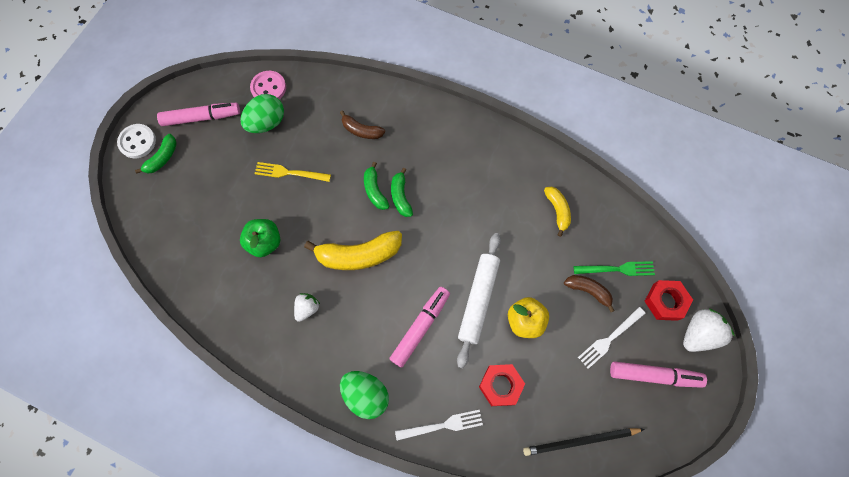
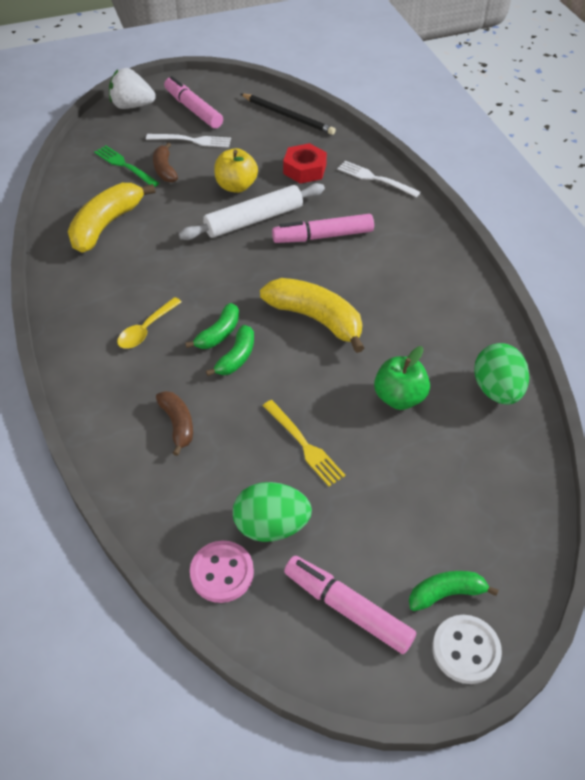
camera: 135 degrees left, 20 degrees down
white strawberry [294,293,320,322] -> none
green egg [340,371,389,419] -> green egg moved to [474,343,529,405]
yellow banana [544,186,571,237] -> yellow banana [68,183,155,253], size x1.78
red nut [645,280,693,321] -> none
none -> yellow spoon [117,297,182,349]

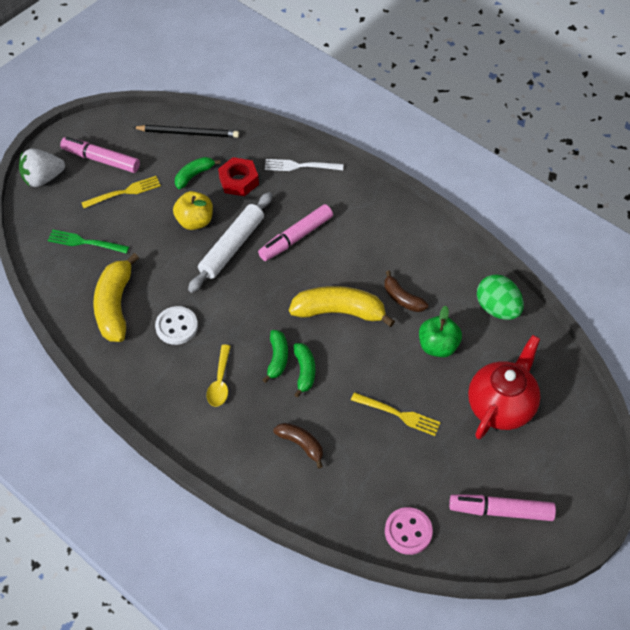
camera: 30 degrees left, 5 degrees up
white fork [146,134,231,148] -> yellow fork [81,176,161,208]
brown banana [153,142,178,183] -> brown banana moved to [385,271,428,312]
green egg [233,482,312,542] -> none
green banana [409,571,498,611] -> green banana moved to [175,157,221,189]
white button [432,615,502,684] -> white button moved to [155,306,198,345]
none -> red teapot [468,335,541,439]

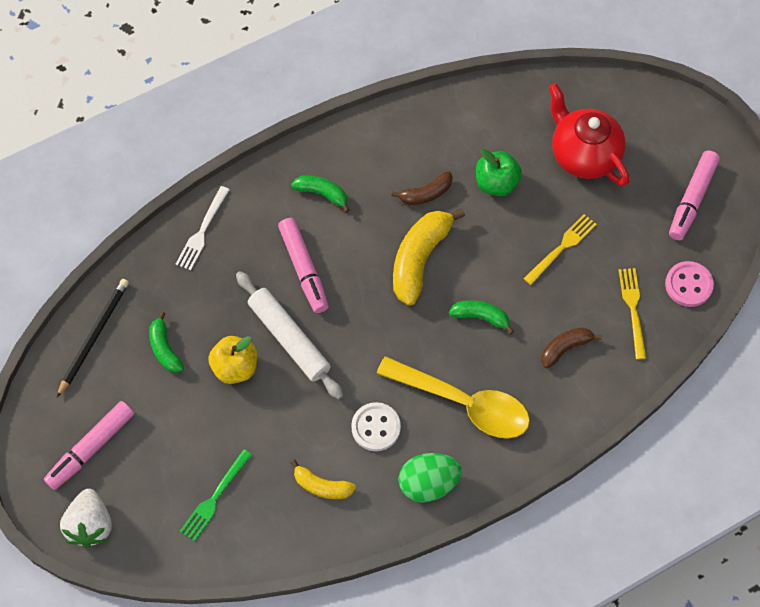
camera: 70 degrees left, 10 degrees up
yellow fork [81,176,161,208] -> yellow fork moved to [619,268,646,359]
yellow banana [93,253,139,342] -> yellow banana [290,460,356,499], size x0.56
yellow spoon [207,345,231,407] -> yellow spoon [376,356,530,439], size x1.96
red nut [218,157,259,196] -> none
green banana [262,330,288,383] -> green banana moved to [291,175,350,213]
green egg [477,274,524,320] -> green egg moved to [398,453,462,502]

